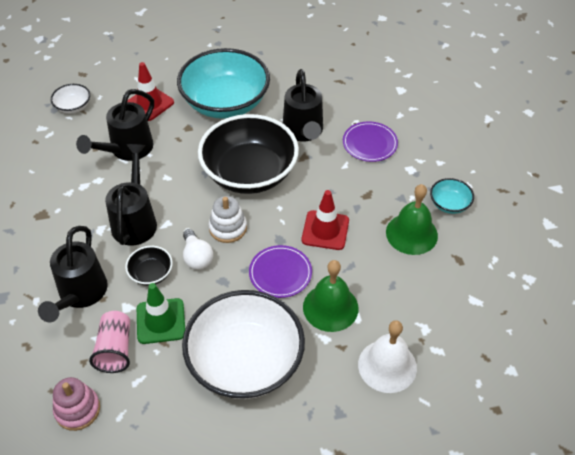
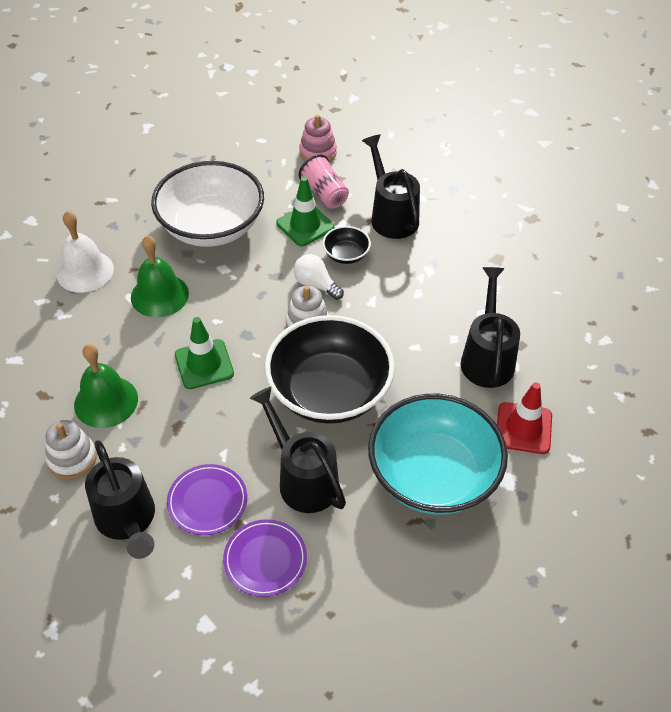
camera: 150 degrees right, 0 degrees up
white bowl [51,84,90,114] -> none
black watering can [105,144,157,246] -> black watering can moved to [85,440,155,559]
purple plate [249,245,312,298] -> purple plate moved to [223,519,307,597]
red traffic cone [302,190,349,250] -> green traffic cone [175,317,234,389]
turquoise bowl [430,178,474,214] -> white stacking toy [45,420,97,479]

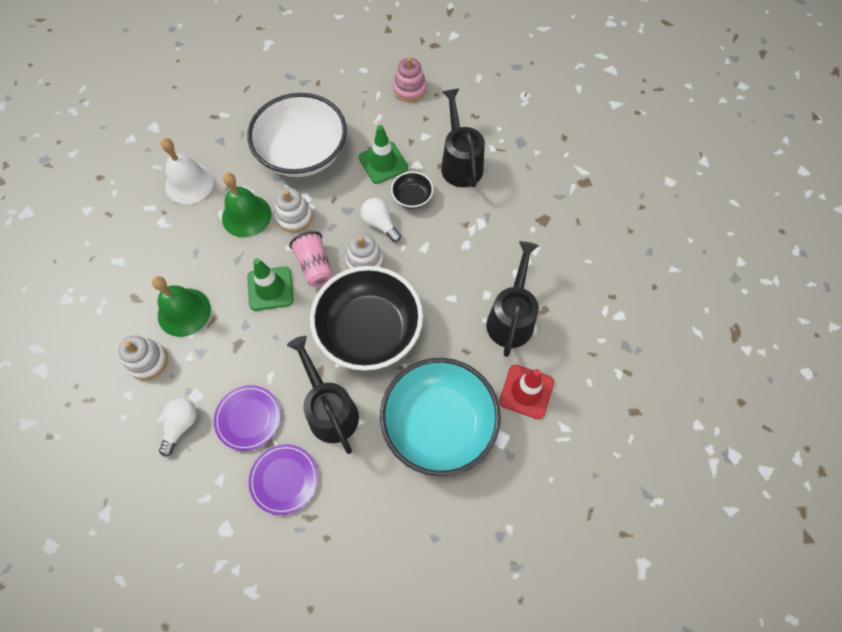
camera: 10 degrees right, 15 degrees up
black watering can [85,440,155,559] -> white light bulb [159,398,197,457]
pink cup [299,155,349,209] -> pink cup moved to [289,231,333,287]
none -> white stacking toy [275,188,313,233]

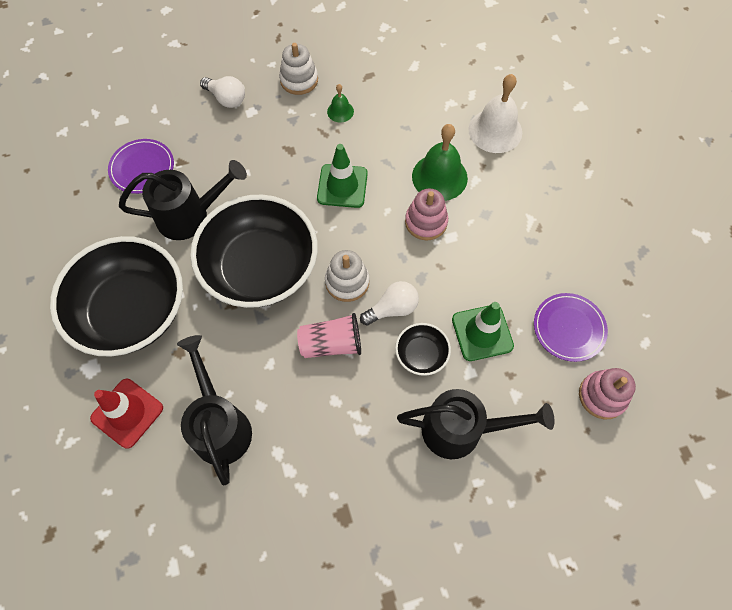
camera: 105 degrees right, 0 degrees up
green bell [152,276,211,337] -> green bell [327,84,354,123], size x0.50
purple plate [214,385,281,451] -> purple plate moved to [534,293,608,362]
white bowl [247,93,347,177] -> none
white stacking toy [275,188,313,233] -> pink stacking toy [405,189,448,241]
pink cup [289,231,333,287] -> pink cup moved to [297,313,361,358]
turquoise bowl [380,358,501,476] -> black bowl [50,236,183,356]
black watering can [486,241,539,357] -> black watering can turned 135 degrees counterclockwise [177,335,252,485]

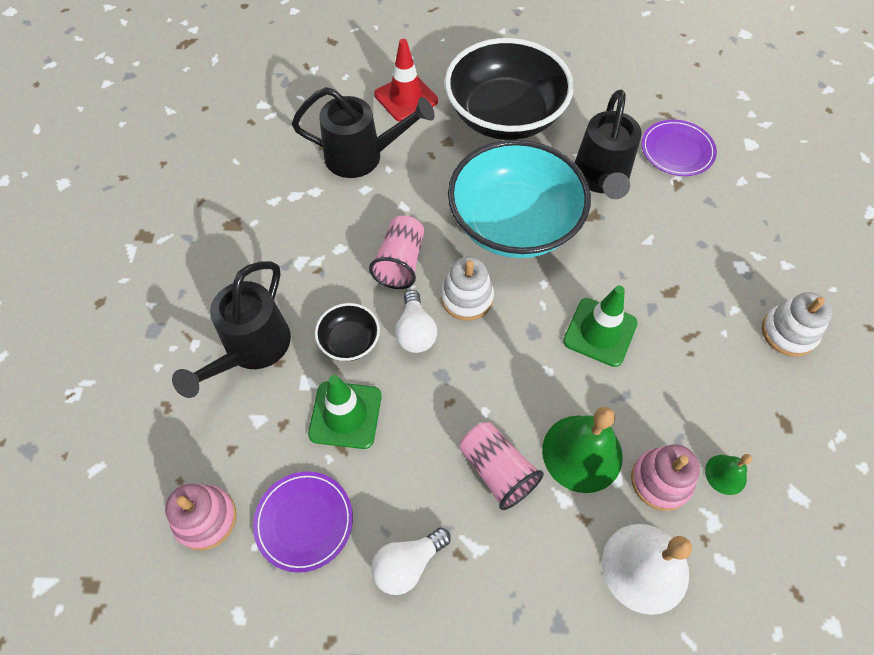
camera: 110 degrees right, 5 degrees down
black bowl [190,195,318,308] -> turquoise bowl [448,140,591,258]
white light bulb [200,76,245,108] -> white light bulb moved to [371,527,451,595]
green bell [327,84,354,123] -> green bell moved to [705,454,752,495]
pink stacking toy [405,189,448,241] -> pink stacking toy moved to [631,445,700,511]
none -> pink cup [460,422,544,510]

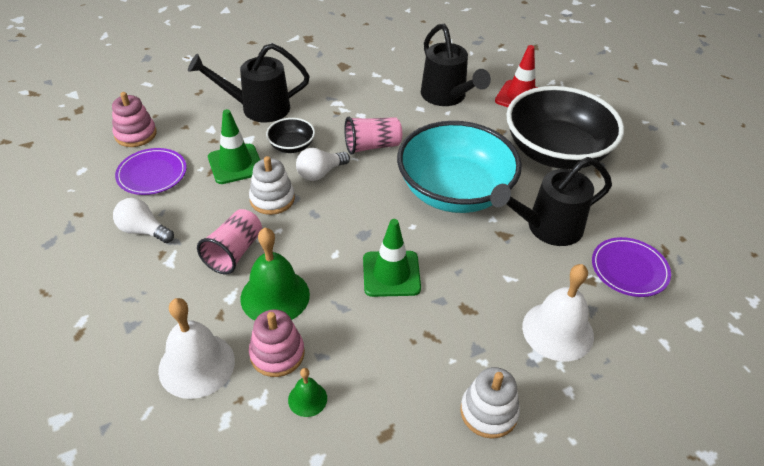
camera: 60 degrees right, 15 degrees down
white stacking toy [441,257,494,321] -> white stacking toy moved to [249,156,295,215]
none -> white bell [522,264,594,362]

